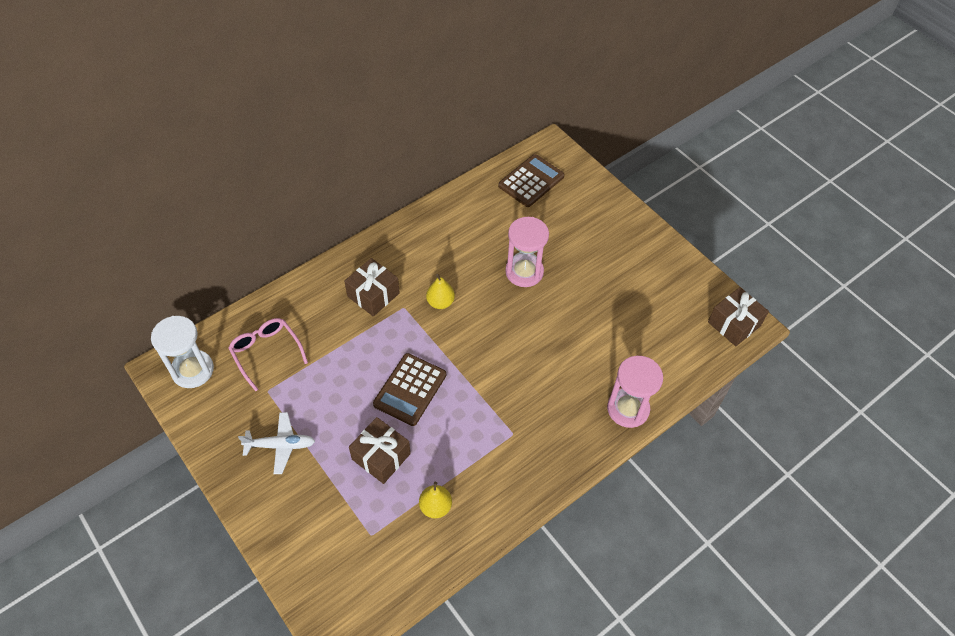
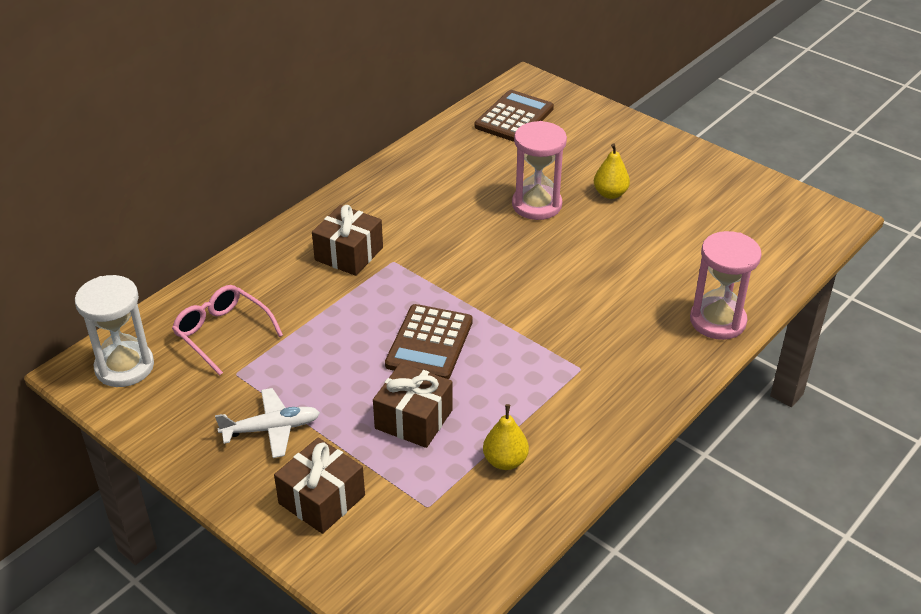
camera: 10 degrees left, 15 degrees down
yellow pear [426,274,455,309] -> yellow pear moved to [594,143,630,199]
brown gift [708,287,769,346] -> brown gift moved to [274,438,365,534]

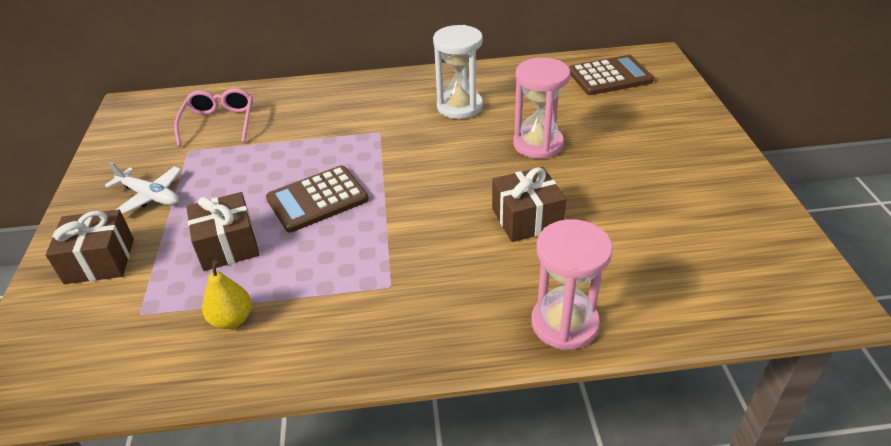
camera: 45 degrees right, 0 degrees up
white hourglass [75,275,154,387] -> white hourglass moved to [433,25,483,119]
brown gift [312,205,383,276] -> brown gift moved to [492,167,566,242]
yellow pear [594,143,630,199] -> none

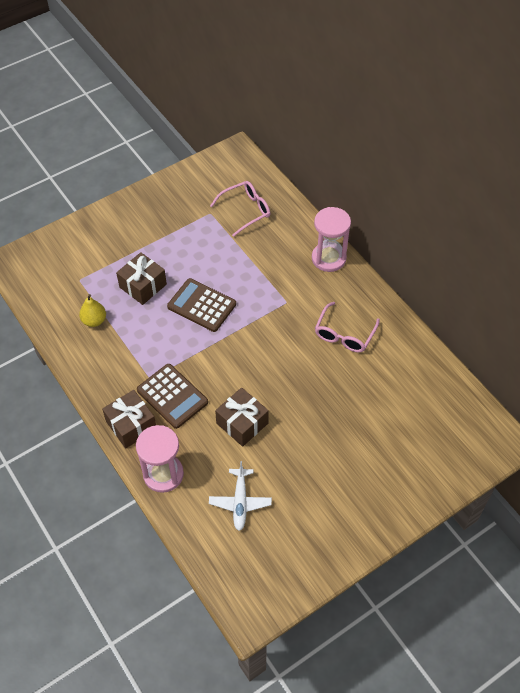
camera: 60 degrees right, 15 degrees up
brown gift [46,210,134,284] -> brown gift moved to [102,390,156,448]
white plane [105,162,182,215] -> white plane moved to [209,461,272,531]
white hourglass [433,25,483,119] -> pink glasses [315,302,380,353]
pink hourglass [513,57,570,159] -> pink hourglass moved to [312,207,351,272]
brown calculator [569,55,654,95] -> brown calculator moved to [137,364,208,429]

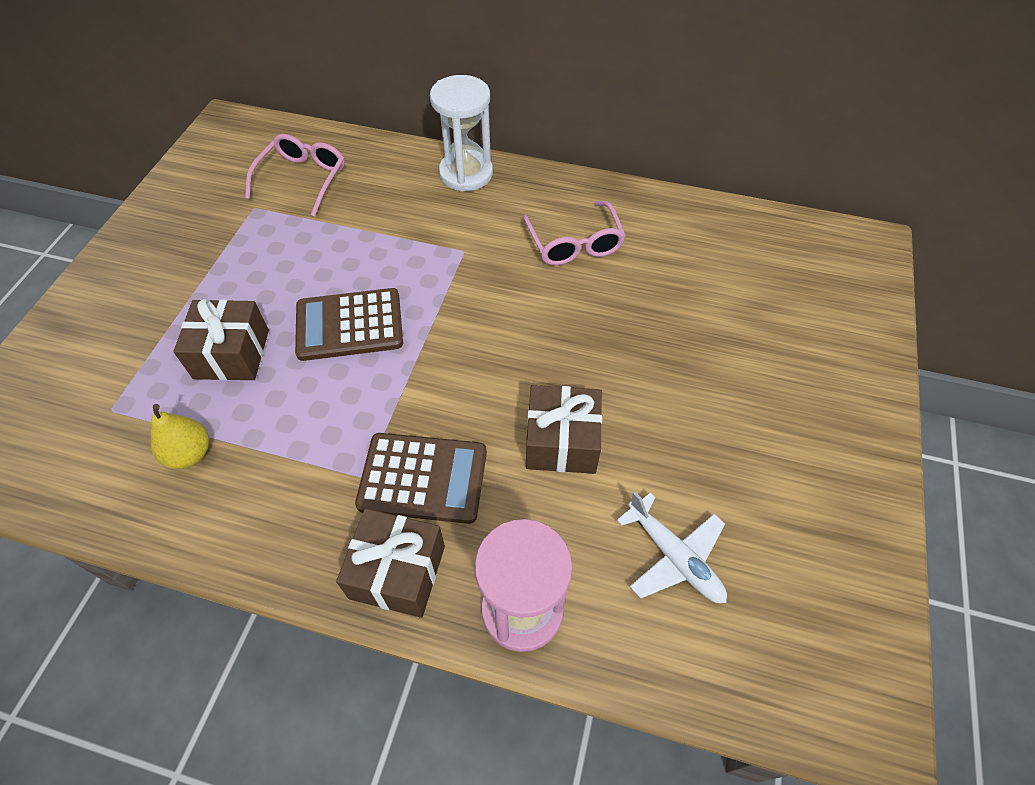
camera: 40 degrees left, 0 degrees up
pink hourglass [312,207,351,272] -> white hourglass [430,75,493,192]

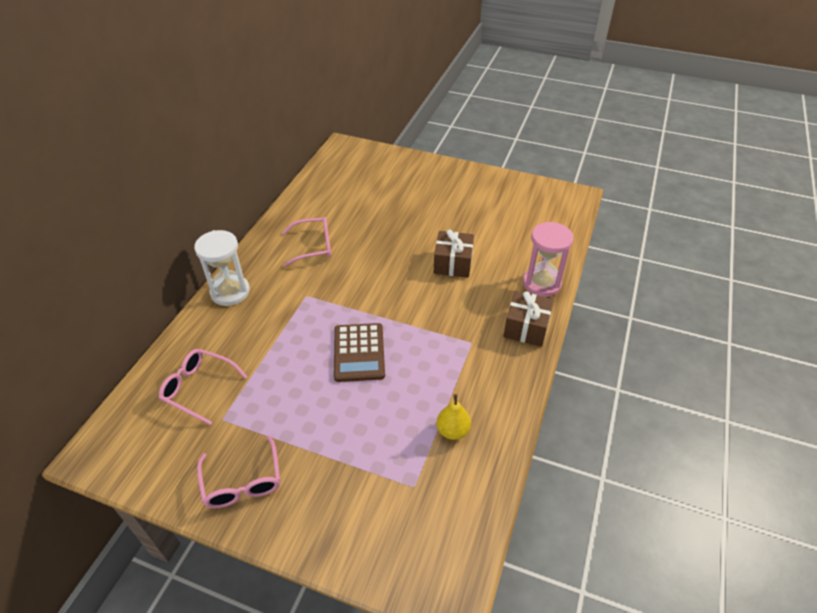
camera: 85 degrees left, 10 degrees down
brown gift [173,299,269,380] -> none
brown calculator [355,433,487,524] -> none
white plane [617,492,727,603] -> none
none -> pink glasses [197,436,280,508]

